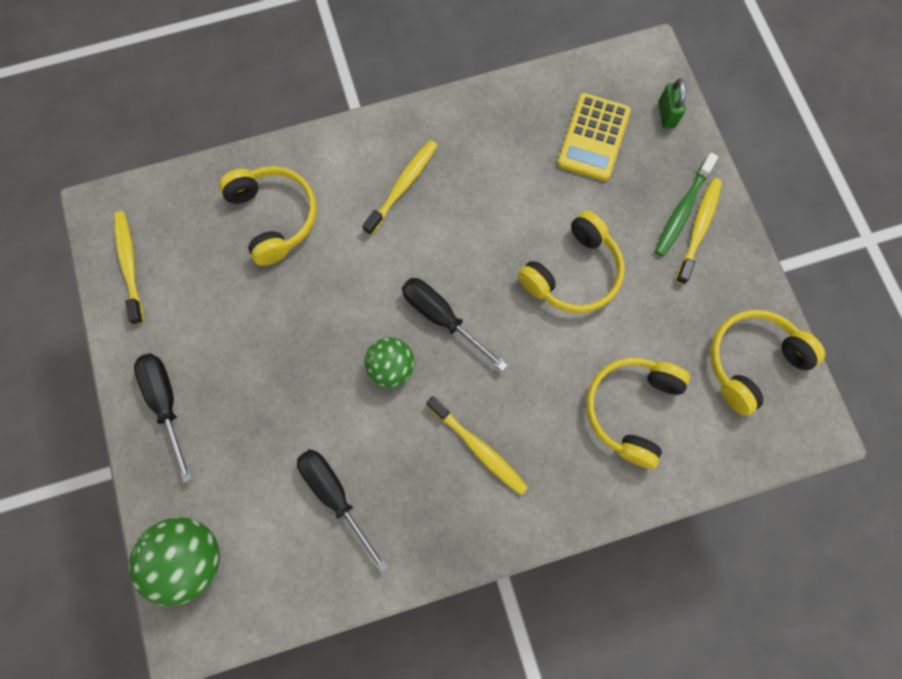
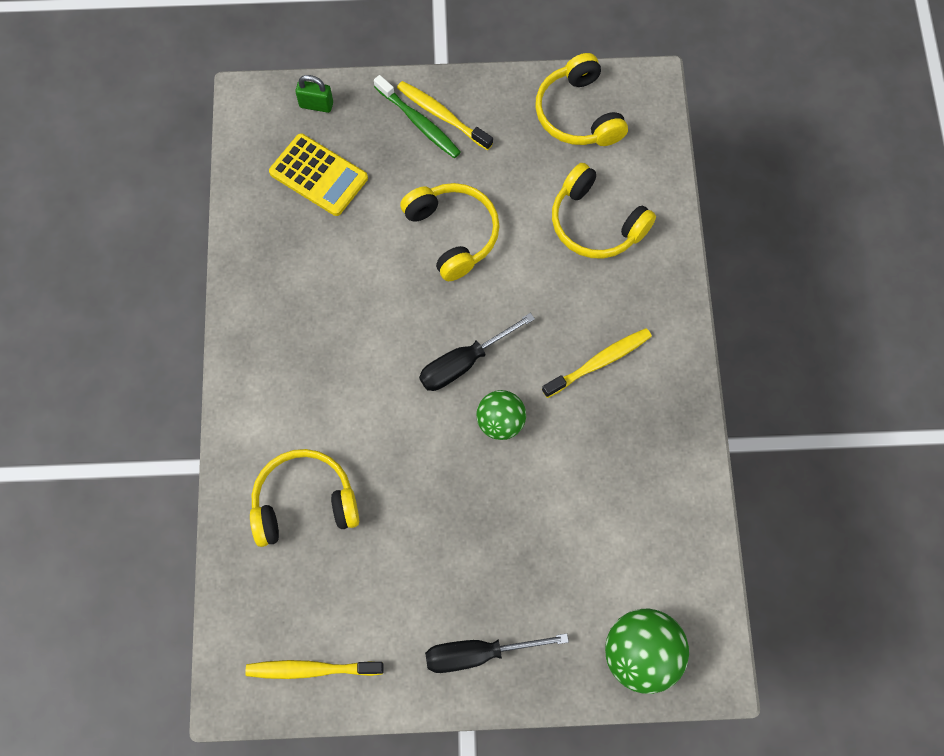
camera: 75 degrees left, 5 degrees down
black screwdriver [297,449,388,573] -> none
yellow toothbrush [362,140,438,236] -> none

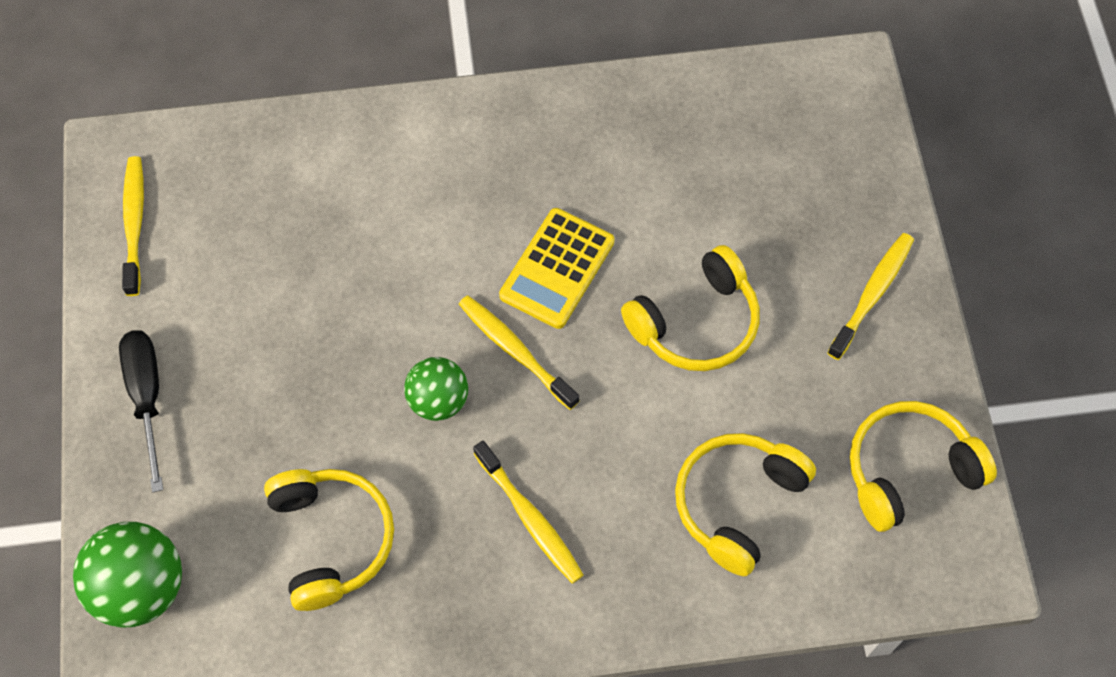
camera: 85 degrees right, 5 degrees down
yellow headphones [250,449,359,547] -> yellow headphones moved to [264,469,394,611]
yellow calculator [269,134,368,216] -> yellow calculator moved to [499,208,614,329]
green padlock [295,75,333,113] -> none
green toothbrush [374,75,461,158] -> none
black screwdriver [419,313,535,391] -> yellow toothbrush [459,295,579,410]

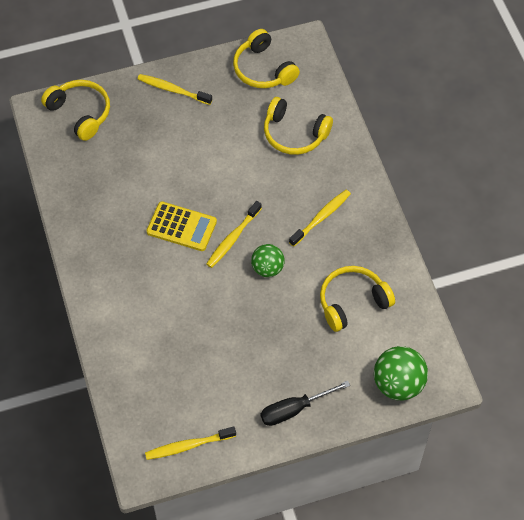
camera: 100 degrees left, 5 degrees down
yellow headphones [621,245,760,371] -> yellow headphones moved to [41,80,110,141]

